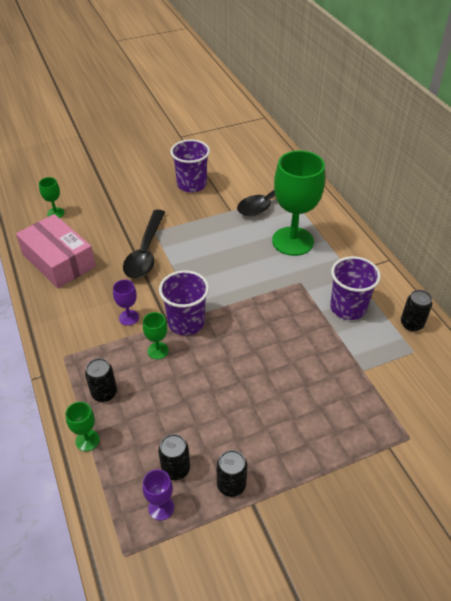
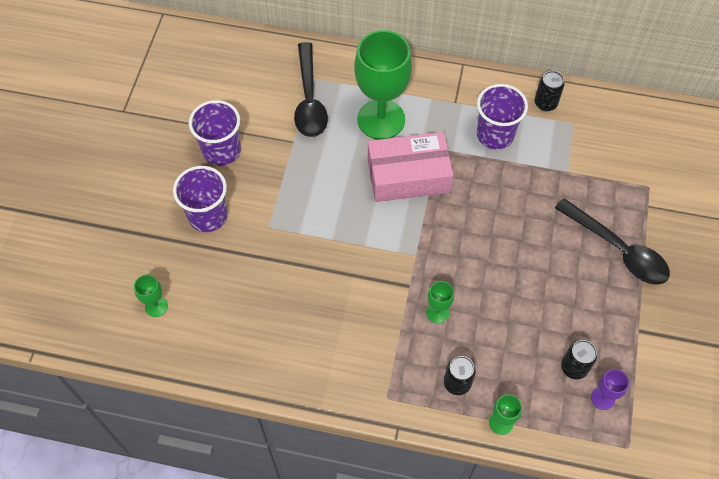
camera: 55 degrees left, 15 degrees up
pink box [16,214,96,288] -> pink box moved to [368,132,454,202]
purple goblet [113,280,139,326] -> none
black spoon [123,210,165,279] -> black spoon moved to [555,198,670,285]
purple cup [159,270,209,335] -> purple cup moved to [173,166,228,232]
black can [216,450,247,497] -> none

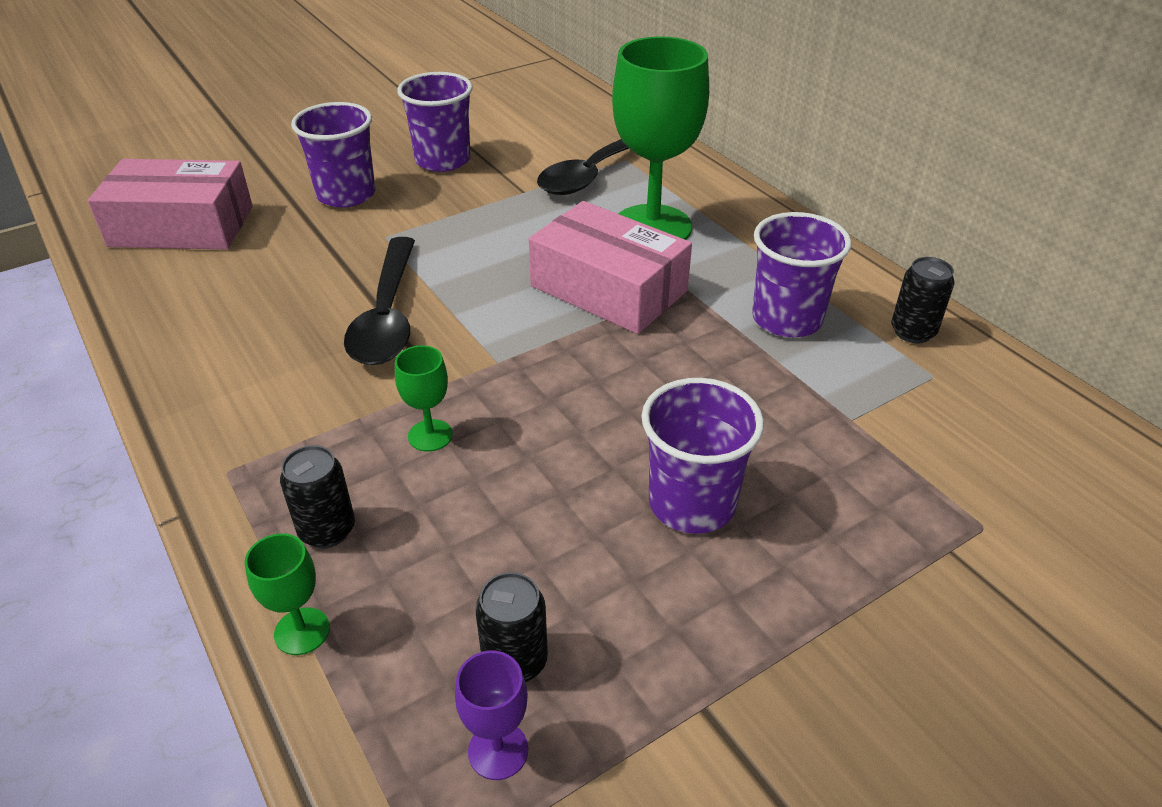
camera: 45 degrees right, 20 degrees down
green goblet [134,275,168,317] -> pink box [88,159,253,249]
black spoon [555,198,670,285] -> black spoon moved to [344,237,415,365]
none -> purple cup [641,378,764,534]

